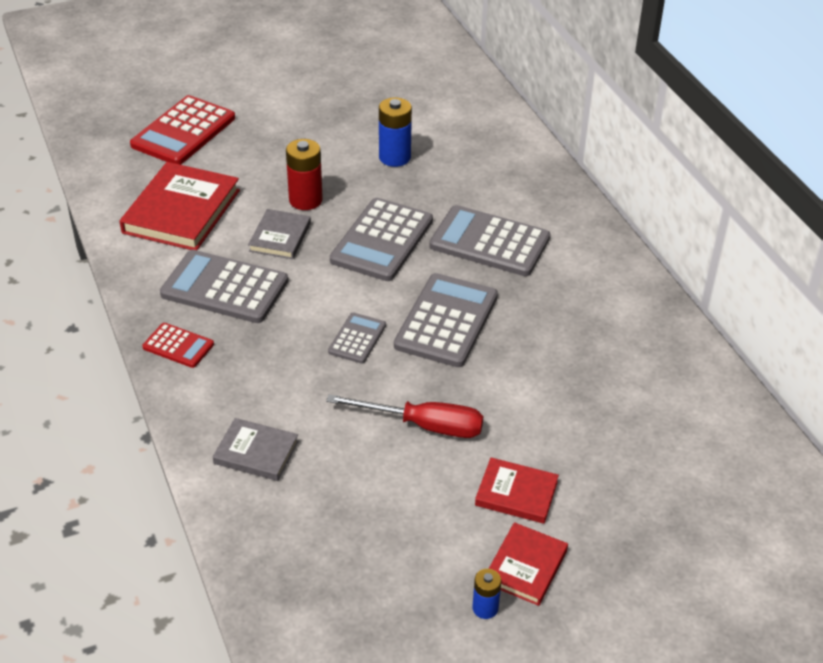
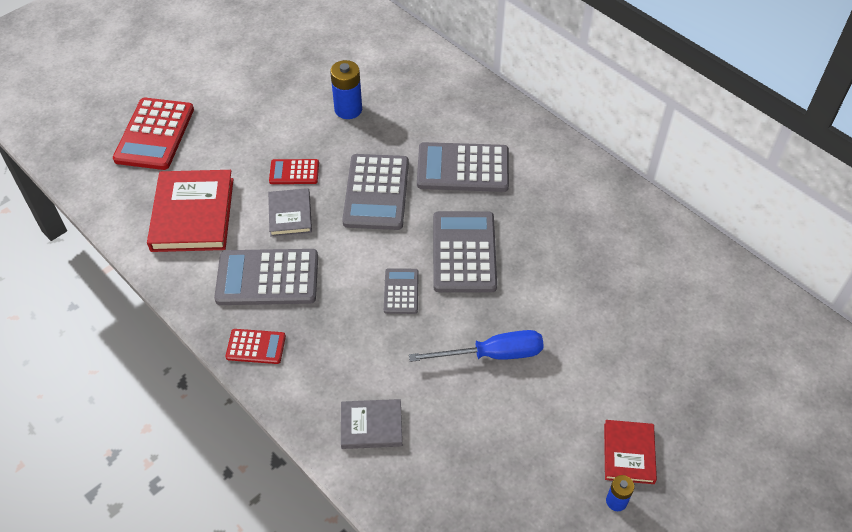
camera: 20 degrees left, 10 degrees up
red battery [286,139,323,210] -> red calculator [269,159,319,184]
red screwdriver [326,394,483,438] -> blue screwdriver [409,330,544,362]
red book [475,458,559,524] -> none

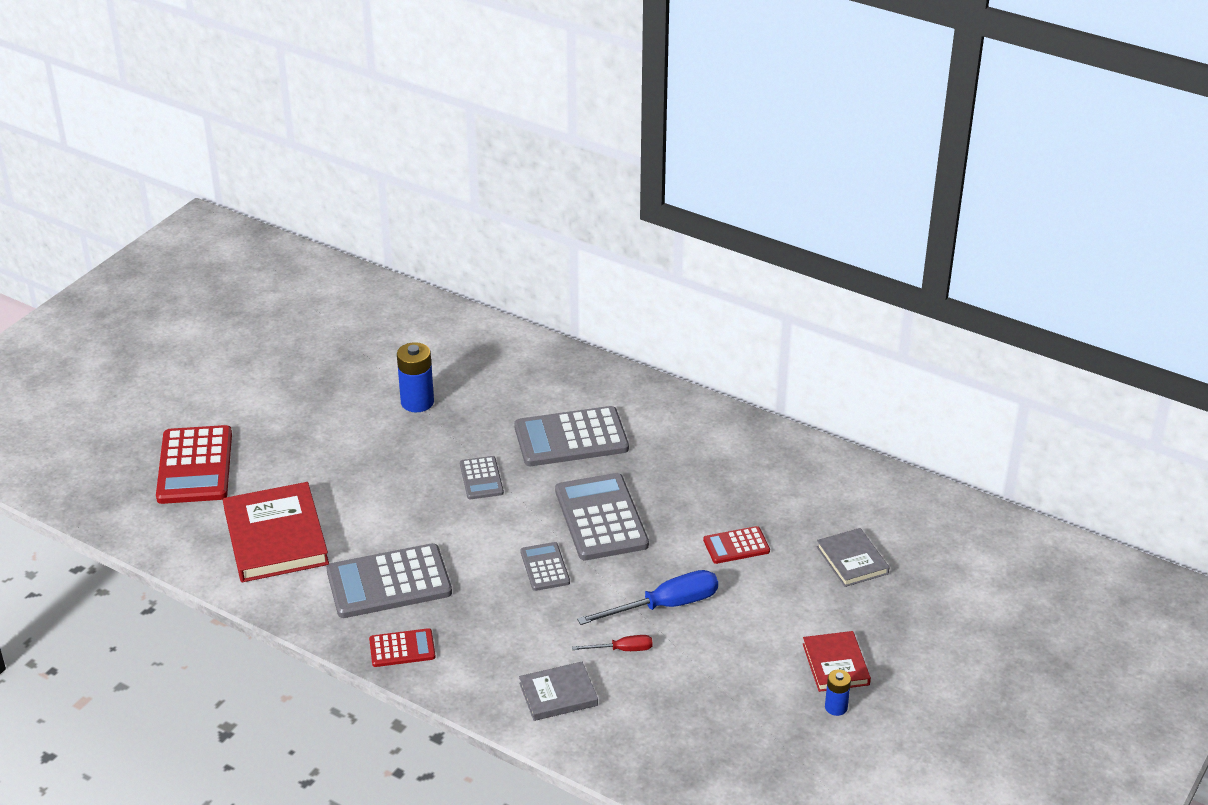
camera: 15 degrees left, 15 degrees down
grey book [268,188,312,237] -> grey book moved to [817,528,889,587]
red calculator [269,159,319,184] -> red calculator moved to [703,526,770,564]
grey calculator [342,154,409,230] -> grey calculator [460,456,504,499], size x0.53
none -> red screwdriver [572,635,652,651]

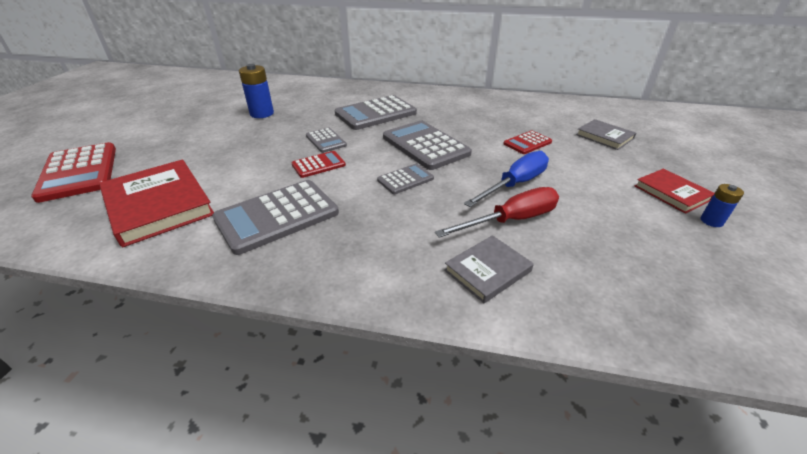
camera: 20 degrees left, 0 degrees up
red calculator [369,628,436,667] -> red calculator moved to [292,151,346,178]
grey calculator [520,542,570,591] -> grey calculator turned 90 degrees clockwise [377,164,434,194]
red screwdriver [572,635,652,651] -> red screwdriver [435,187,559,238], size x1.89

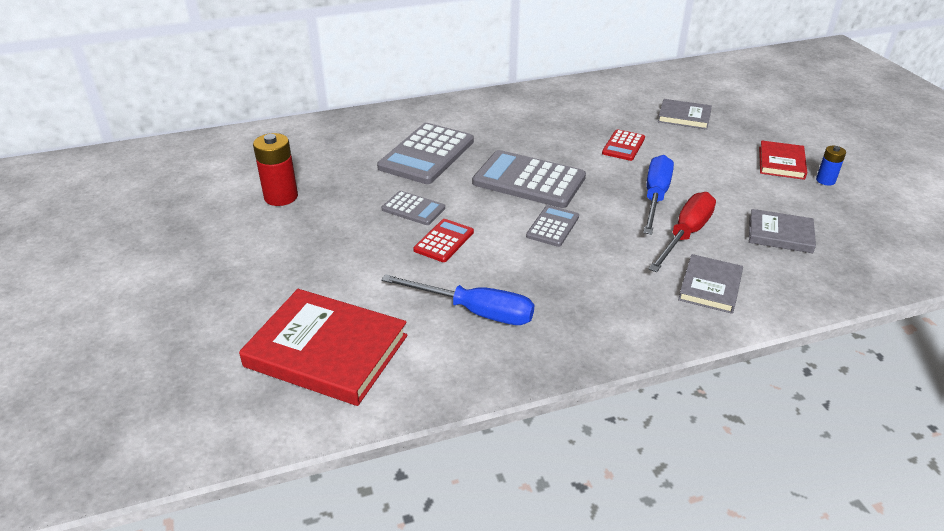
camera: 30 degrees left, 0 degrees up
red calculator [31,142,116,203] -> none
grey calculator [212,180,339,255] -> blue screwdriver [381,274,534,325]
blue battery [239,64,274,118] -> red battery [253,133,298,206]
red book [635,169,714,214] -> red book turned 75 degrees clockwise [759,140,807,180]
none -> grey book [749,209,816,253]

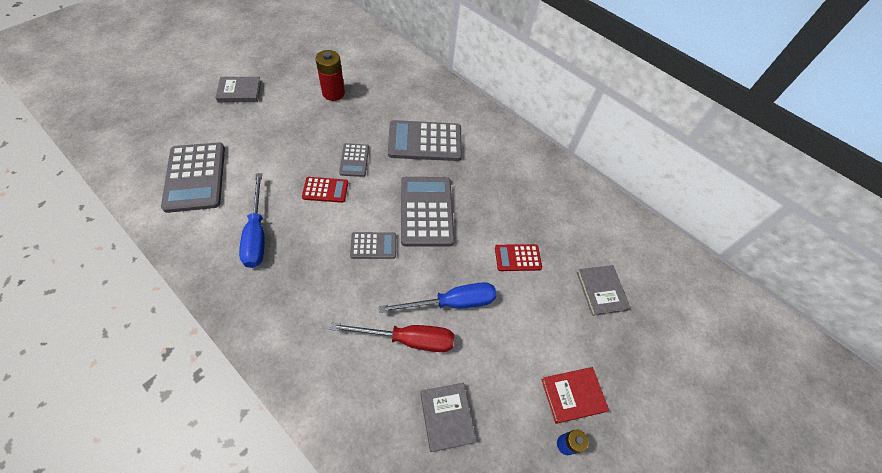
camera: 55 degrees right, 20 degrees up
red book [239,289,407,406] -> grey calculator [161,142,225,213]
grey book [678,254,743,314] -> grey book moved to [215,77,261,102]

